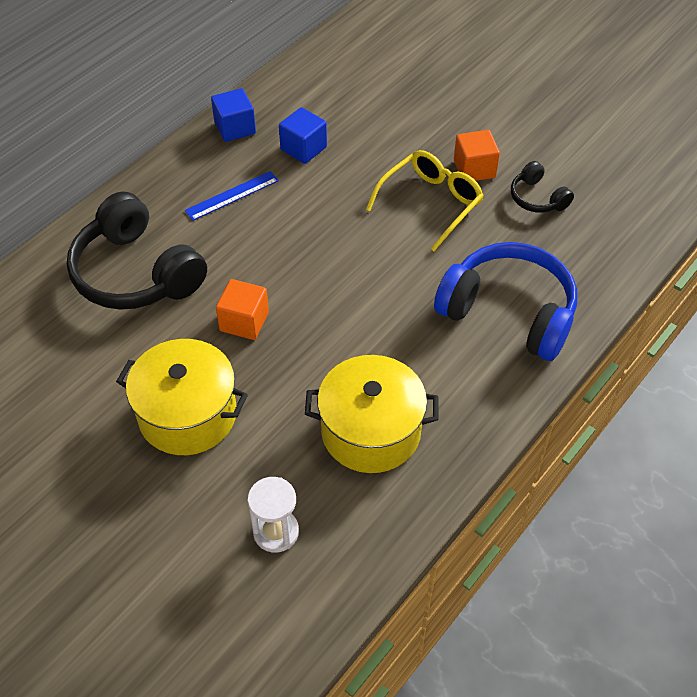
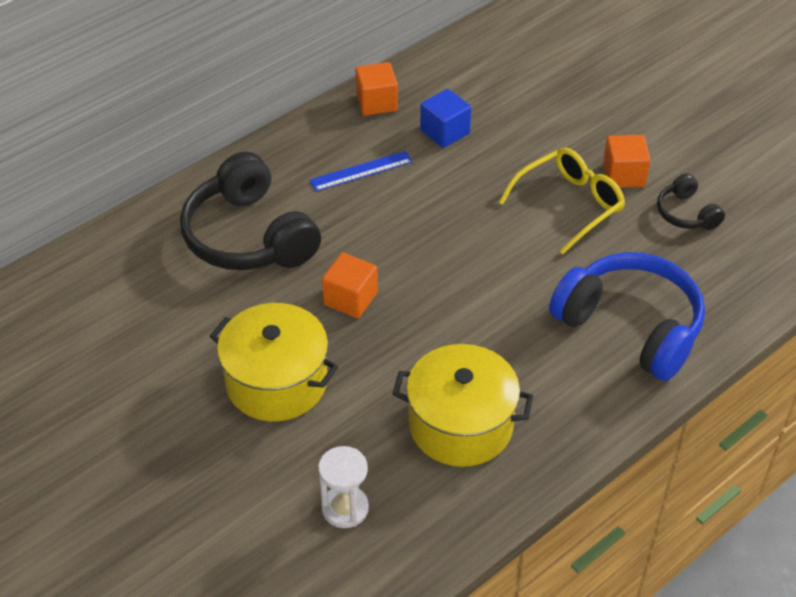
camera: 10 degrees right, 5 degrees down
blue cube [211,88,256,142] -> orange cube [355,62,398,116]

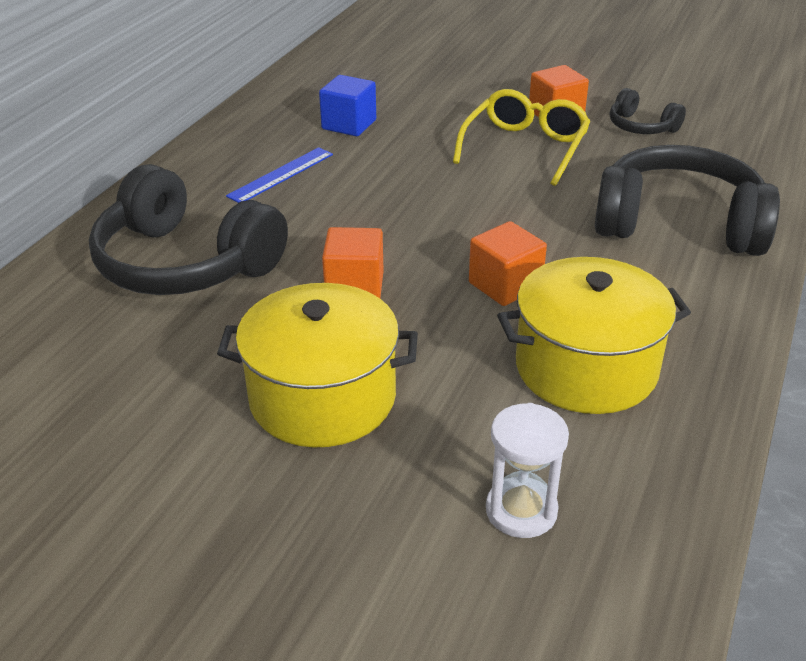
camera: 25 degrees left, 10 degrees down
orange cube [355,62,398,116] -> orange cube moved to [469,221,547,306]
blue headphones [549,252,705,381] -> black headphones [595,145,780,256]

